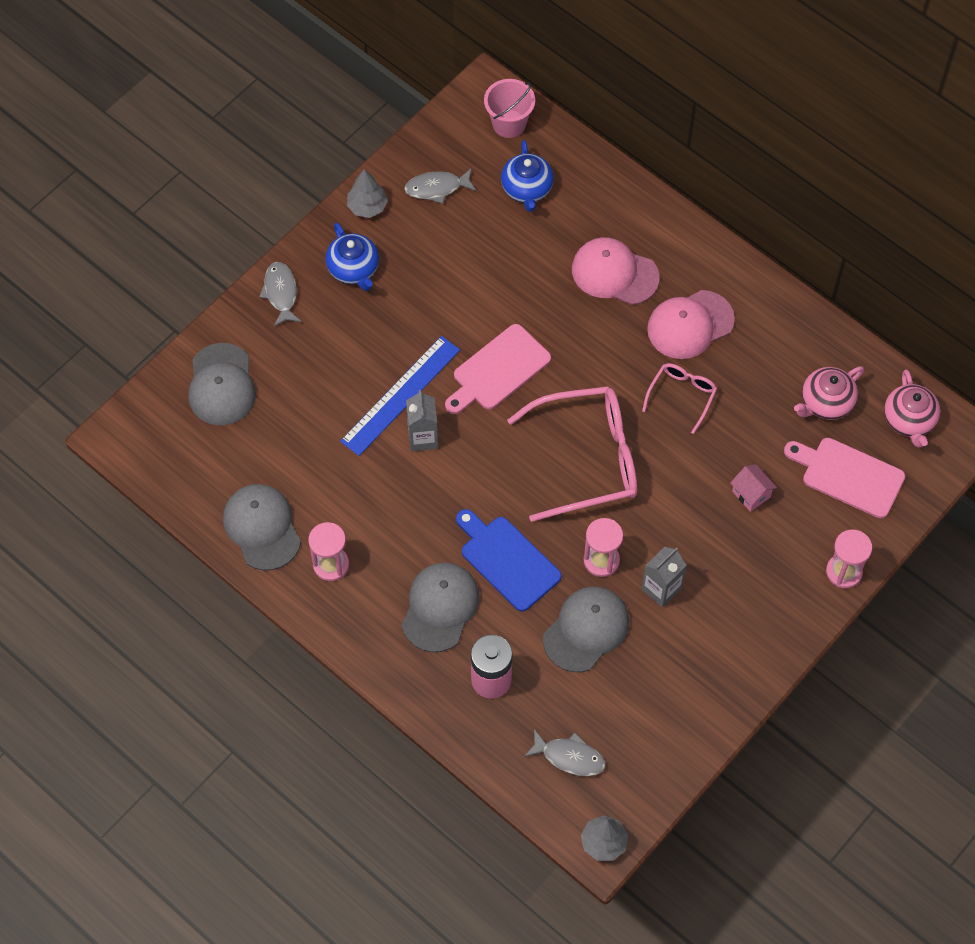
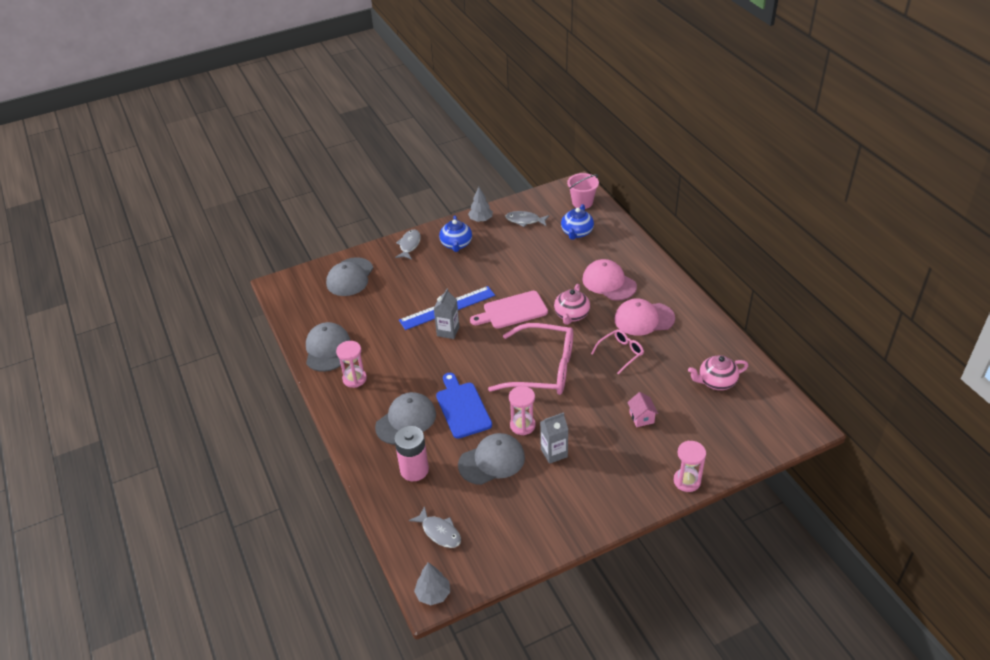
camera: 25 degrees right, 20 degrees down
pink cutting board [784,438,905,518] -> none
pink teapot [884,369,940,448] -> pink teapot moved to [554,284,590,325]

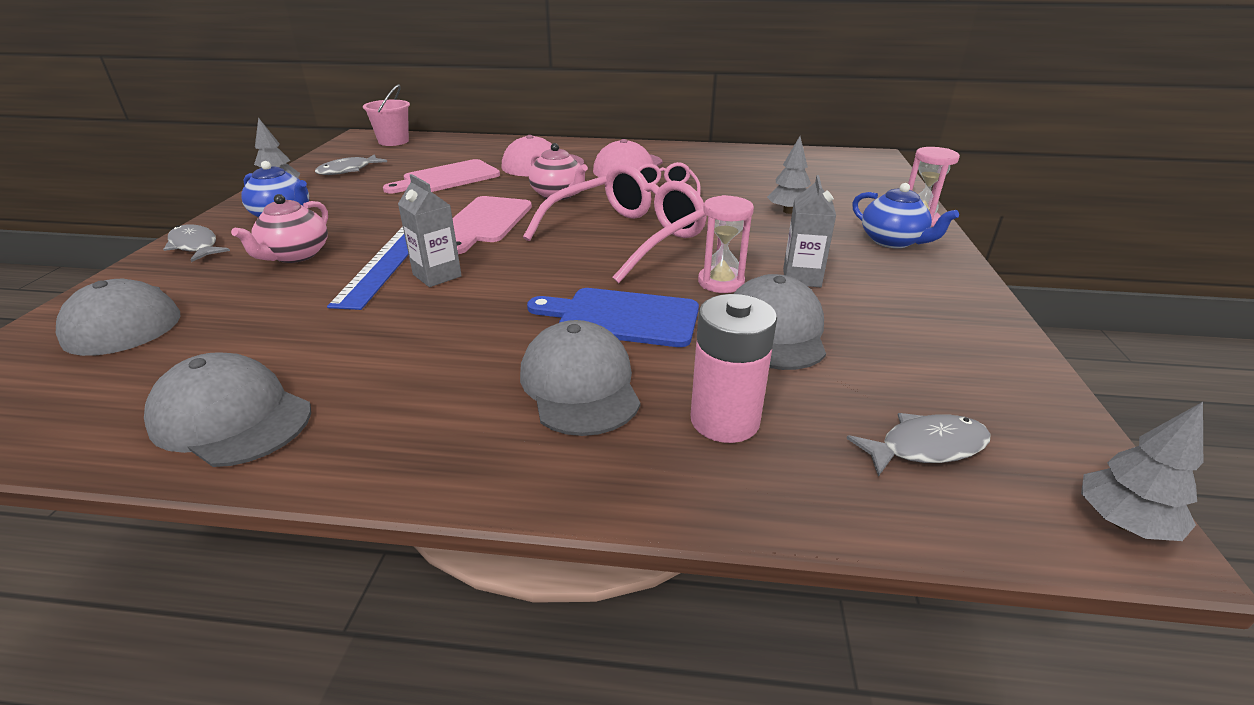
camera: 60 degrees left, 10 degrees down
pink hourglass [336,341,367,388] -> none
blue teapot [561,204,594,240] -> blue teapot moved to [852,183,959,248]
pink house [627,392,658,427] -> grey tree [767,136,811,214]
pink teapot [688,355,748,390] -> pink teapot moved to [231,194,328,263]
none -> pink cutting board [383,159,500,194]

